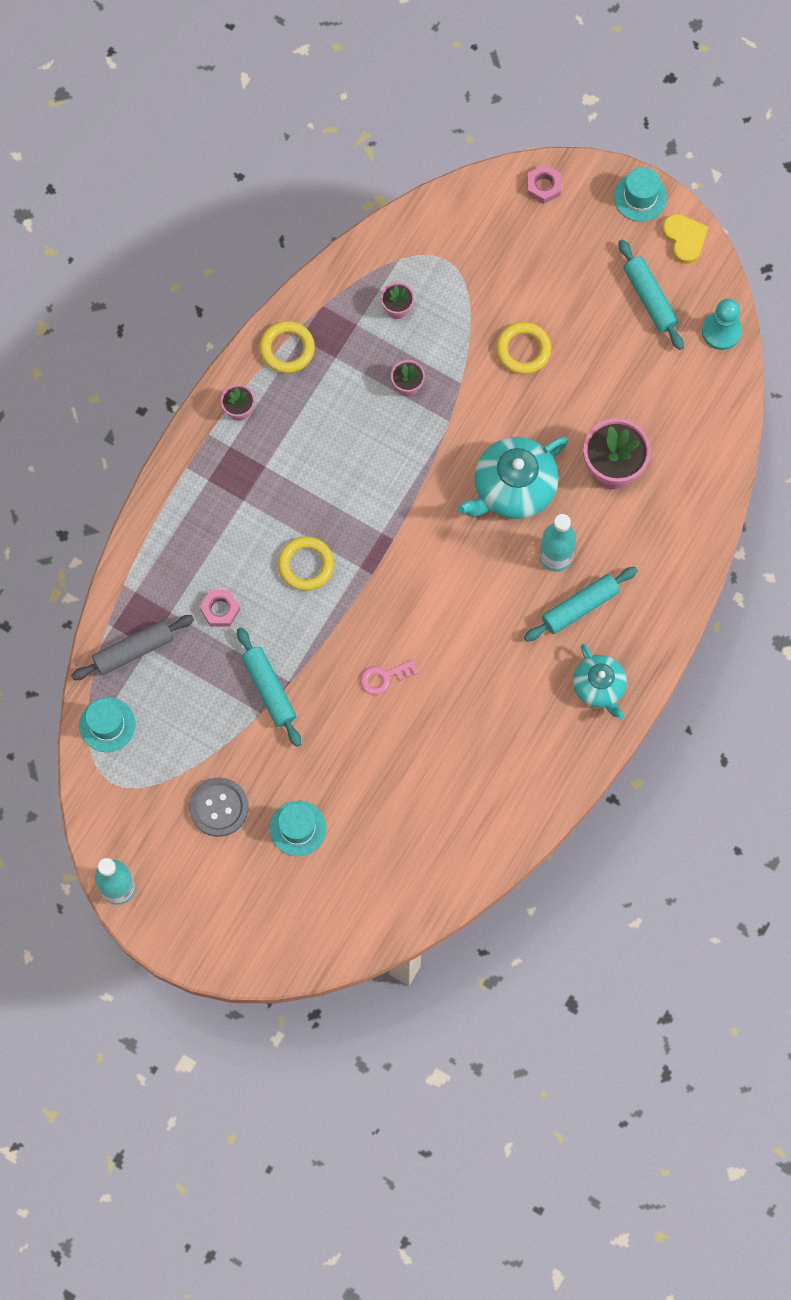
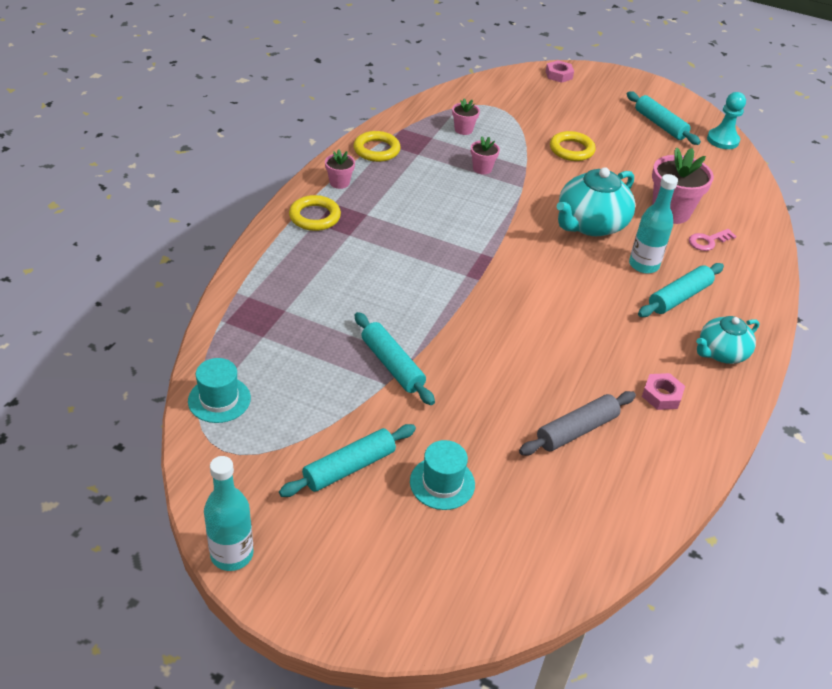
camera: 10 degrees left, 30 degrees down
grey rolling pin [71,615,194,680] -> grey rolling pin moved to [519,391,636,455]
grey button [189,778,249,837] -> turquoise rolling pin [279,424,416,497]
pink nut [200,590,240,627] -> pink nut moved to [642,373,685,410]
yellow ring [278,537,334,591] -> yellow ring moved to [289,195,341,231]
pink key [360,659,419,695] -> pink key moved to [689,229,737,251]
turquoise teapot [573,644,627,719] -> turquoise teapot turned 90 degrees clockwise [696,316,759,364]
turquoise hat [614,167,667,222] -> none
yellow heart [662,214,708,264] -> none

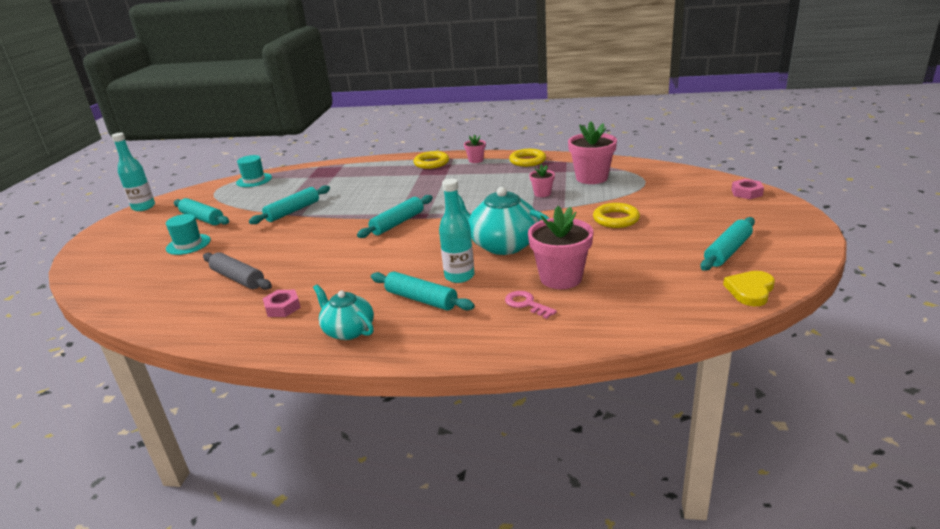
camera: 80 degrees right, 15 degrees down
pink flower pot [452,98,480,135] -> pink flower pot [568,122,617,184], size x1.94
turquoise pawn [707,92,746,149] -> yellow heart [723,271,775,306]
none -> turquoise rolling pin [357,195,433,238]

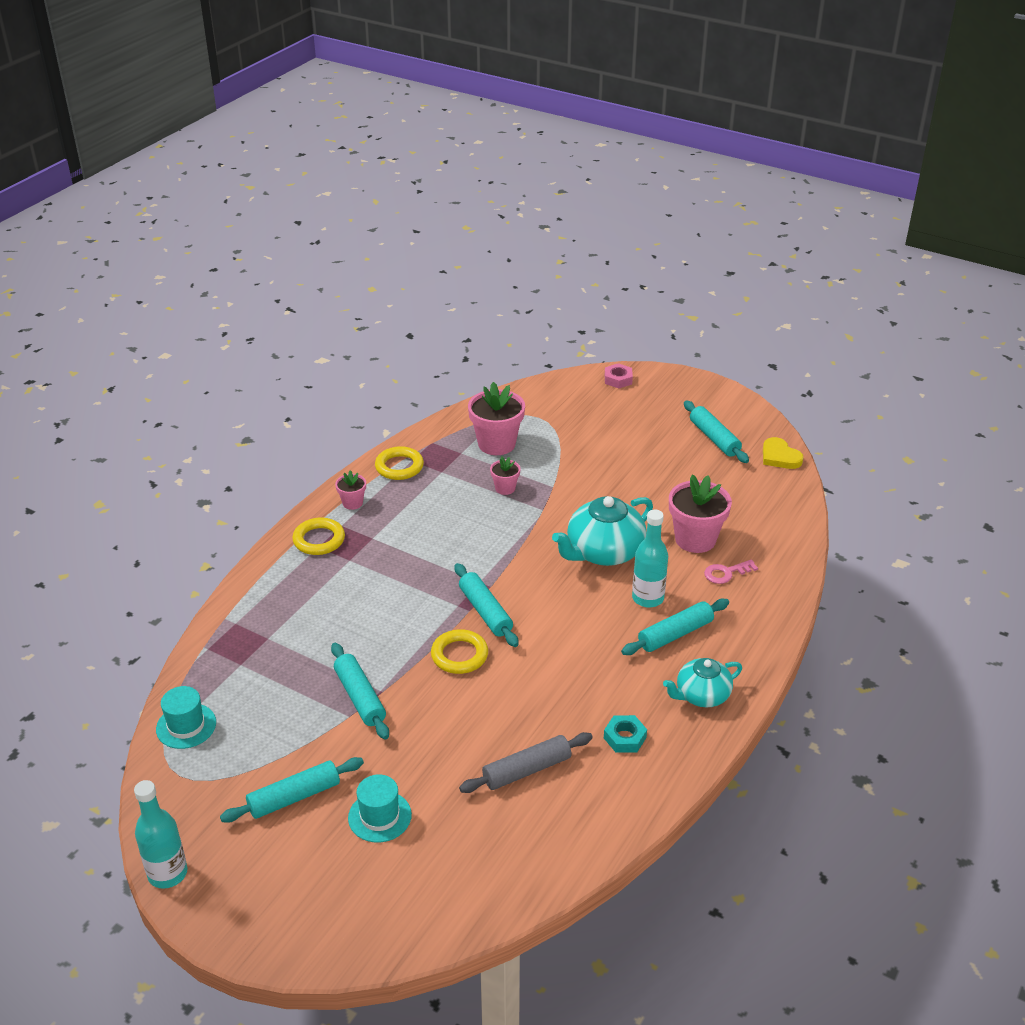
camera: 70 degrees left, 10 degrees up
pink nut [263,290,301,317] -> turquoise nut [604,715,647,753]
yellow ring [593,203,640,228] -> yellow ring moved to [431,629,488,674]

